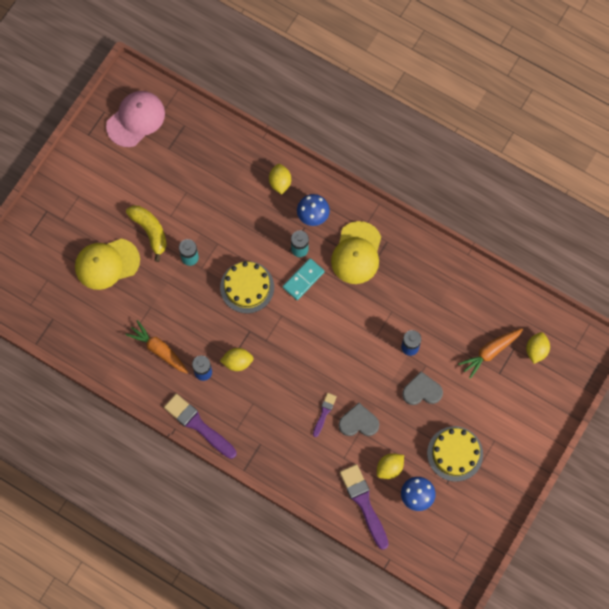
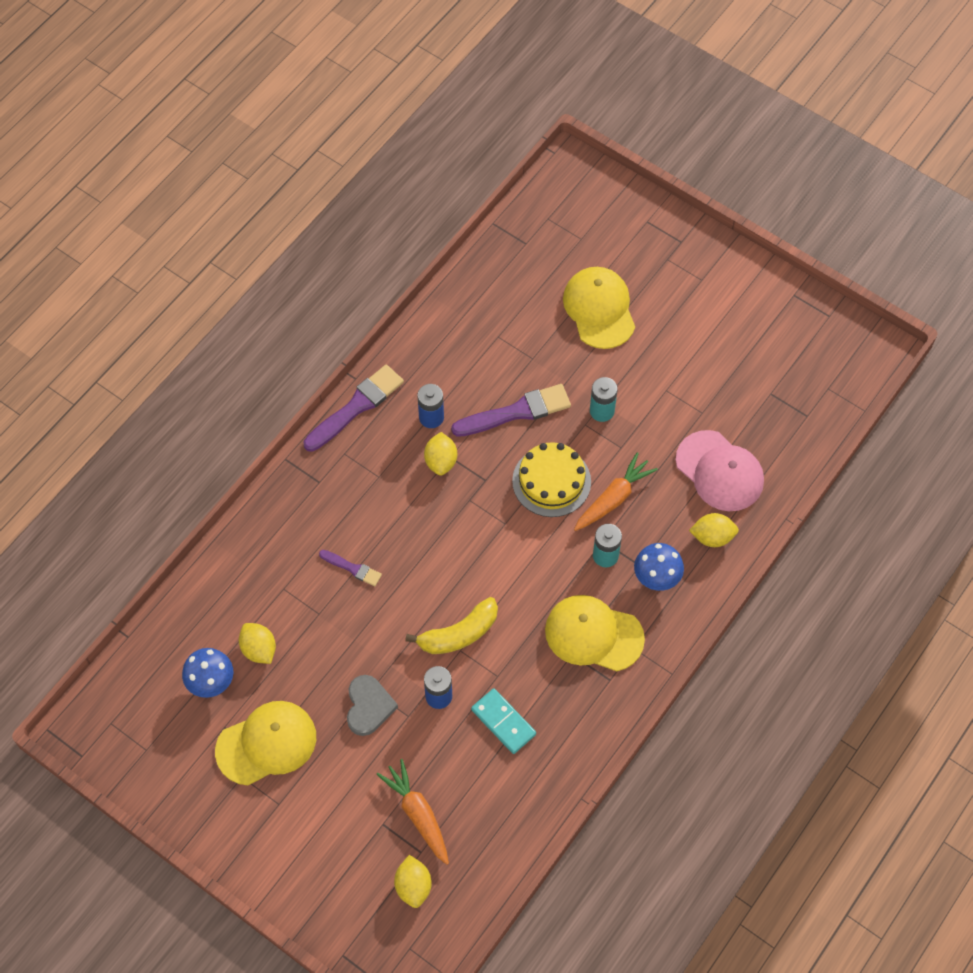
camera: 95 degrees right, 10 degrees down
pink cap [106,91,165,147] -> pink cap moved to [676,430,764,511]
orange carrot [125,320,188,373] -> orange carrot moved to [574,452,658,531]
yellow banana [126,206,167,262] -> yellow banana moved to [405,597,498,654]
turquoise domino [283,258,325,300] -> turquoise domino moved to [471,688,536,754]
grey heart [339,403,379,436] -> none
purple brush [340,464,389,550] -> purple brush moved to [451,384,571,437]
yellow cake [427,426,483,482] -> yellow cap [215,701,316,785]
yellow lemon [526,332,550,364] -> yellow lemon turned 60 degrees clockwise [394,855,432,908]

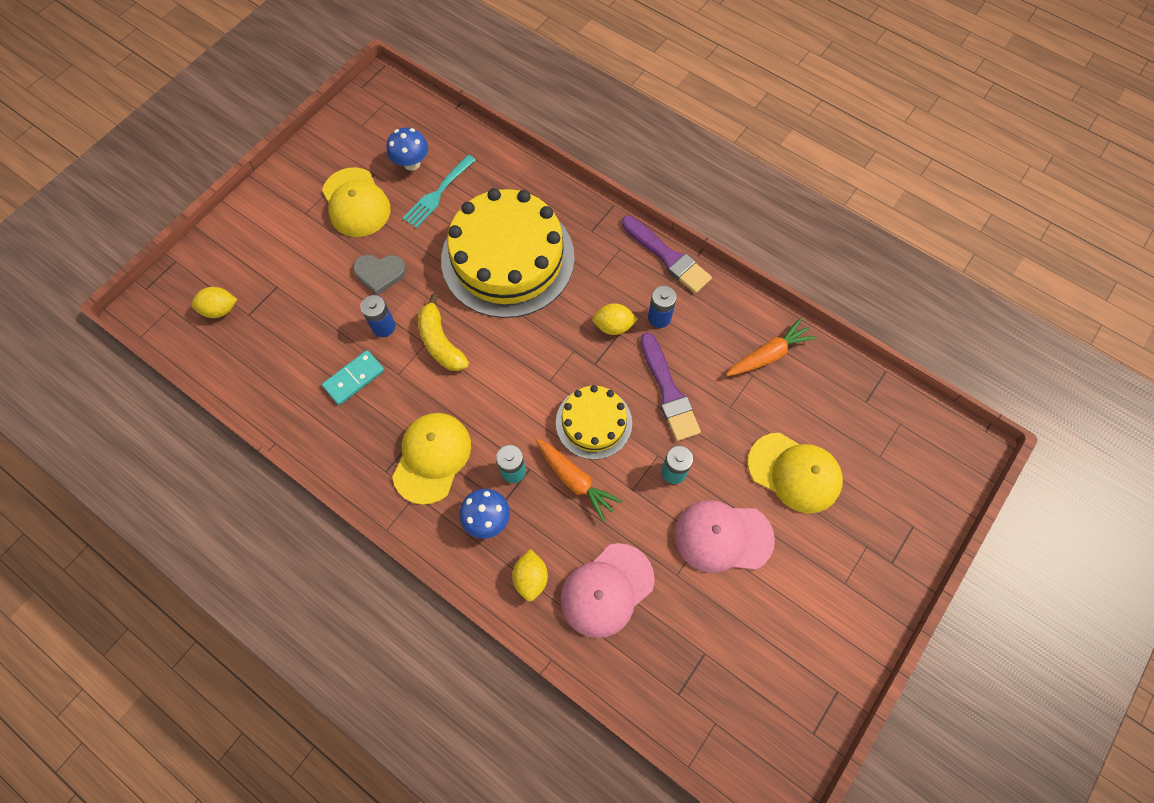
camera: 90 degrees right, 5 degrees up
yellow lemon [239,623,276,664] -> turquoise fork [402,155,476,228]
purple brush [319,550,382,586] -> yellow cake [441,188,575,318]
orange carrot [376,759,449,865] -> orange carrot moved to [726,318,816,376]
yellow cap [563,267,635,349] -> yellow cap turned 45 degrees clockwise [748,433,843,513]
none -> pink cap [674,500,775,573]

